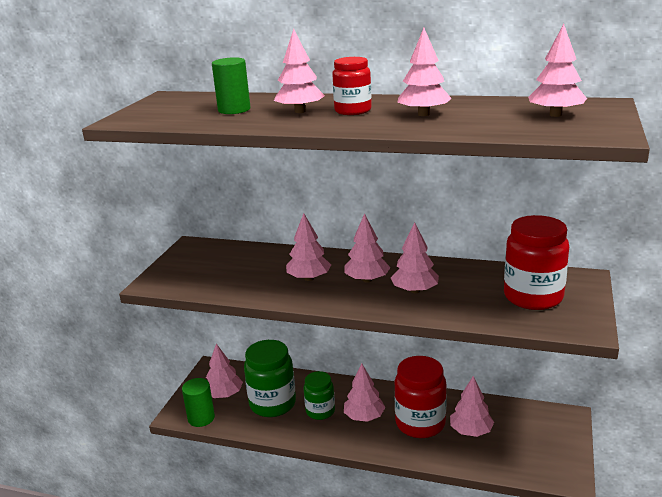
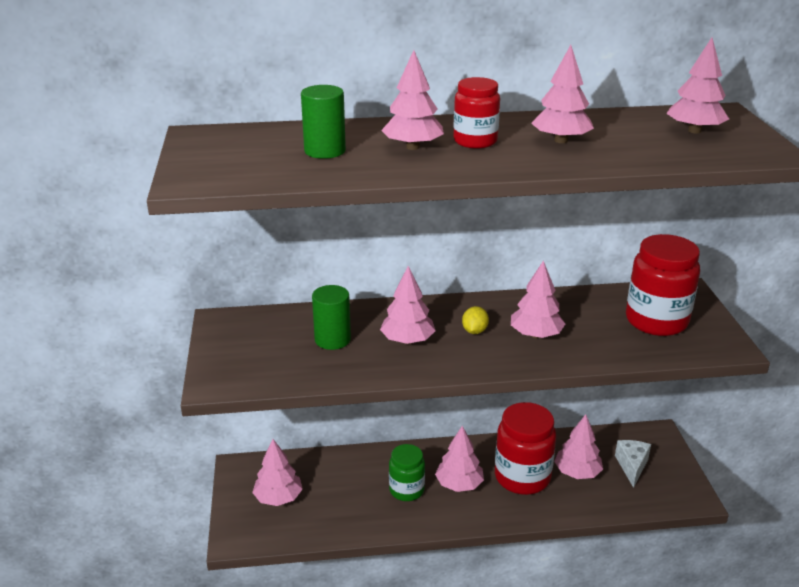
camera: 25 degrees left, 5 degrees up
green cylinder [182,378,215,427] -> green cylinder moved to [312,285,351,350]
green jar [244,340,296,417] -> none
pink tree [344,213,390,283] -> yellow lemon [462,306,489,334]
none -> white cheese [615,440,651,488]

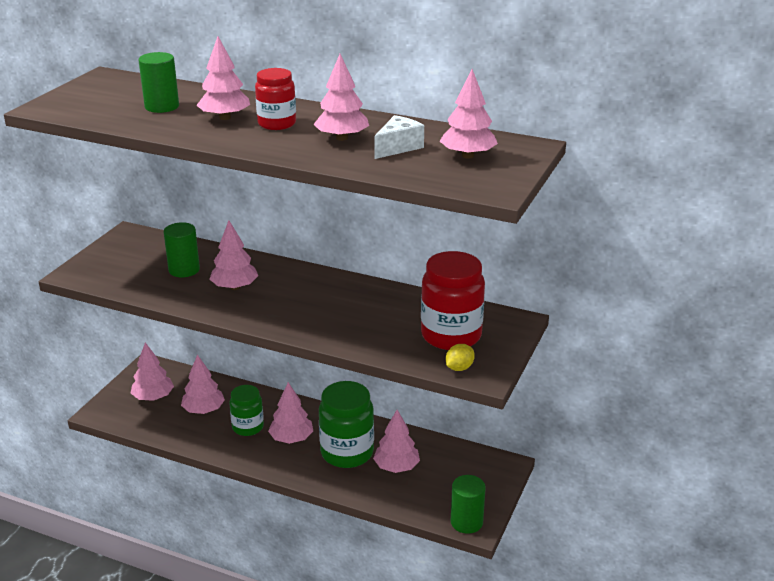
camera: 30 degrees right, 0 degrees up
yellow lemon [462,306,489,334] -> yellow lemon moved to [446,344,475,371]
red jar [495,402,556,495] -> green jar [319,381,374,468]
pink tree [511,260,565,338] -> pink tree moved to [181,355,225,414]
white cheese [615,440,651,488] -> white cheese moved to [374,115,424,159]
none -> green cylinder [451,475,486,534]

